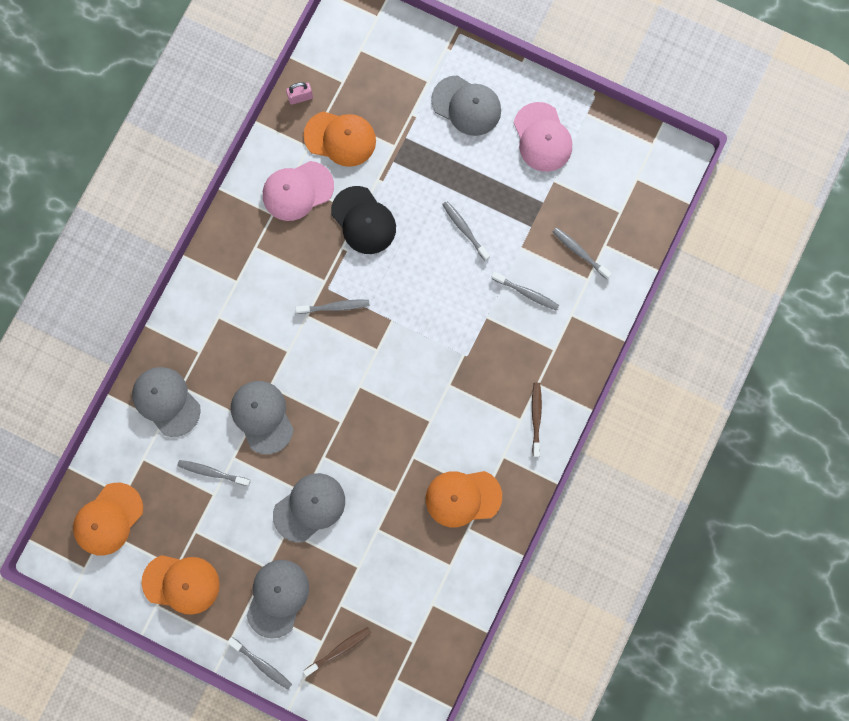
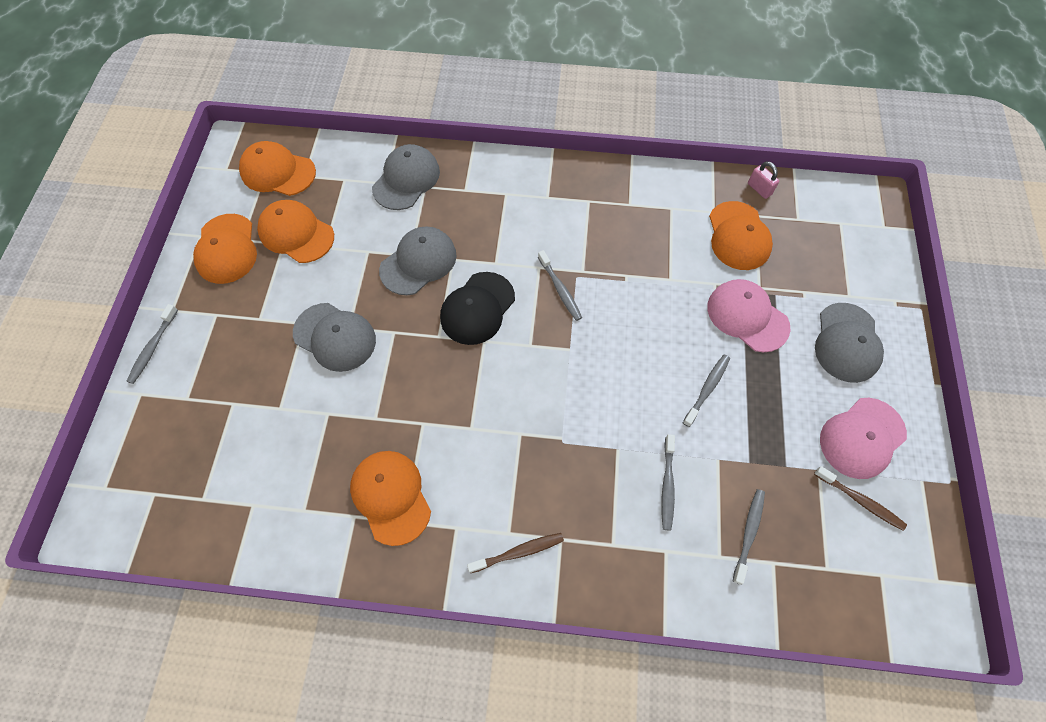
camera: 70 degrees right, 15 degrees down
grey toothbrush [177,460,251,486] -> none
grey cap [247,560,309,639] -> none
pink cap [263,161,334,221] -> pink cap moved to [707,279,791,352]
brown toothbrush [303,627,371,677] -> brown toothbrush moved to [814,466,907,531]
black cap [331,186,396,254] -> black cap moved to [440,272,515,345]
none -> orange cap [257,200,334,263]

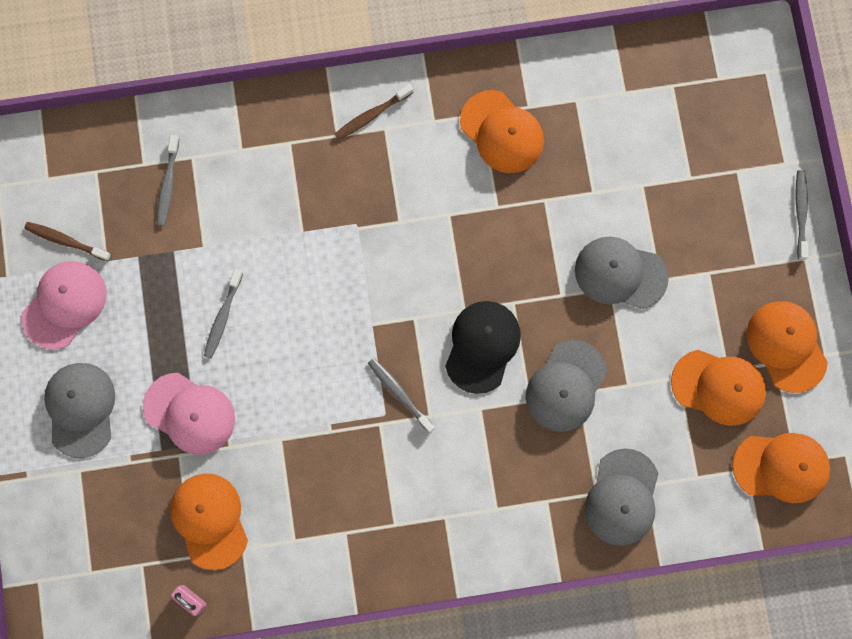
camera: 165 degrees right, 15 degrees up
grey toothbrush [661,434,675,531] -> none

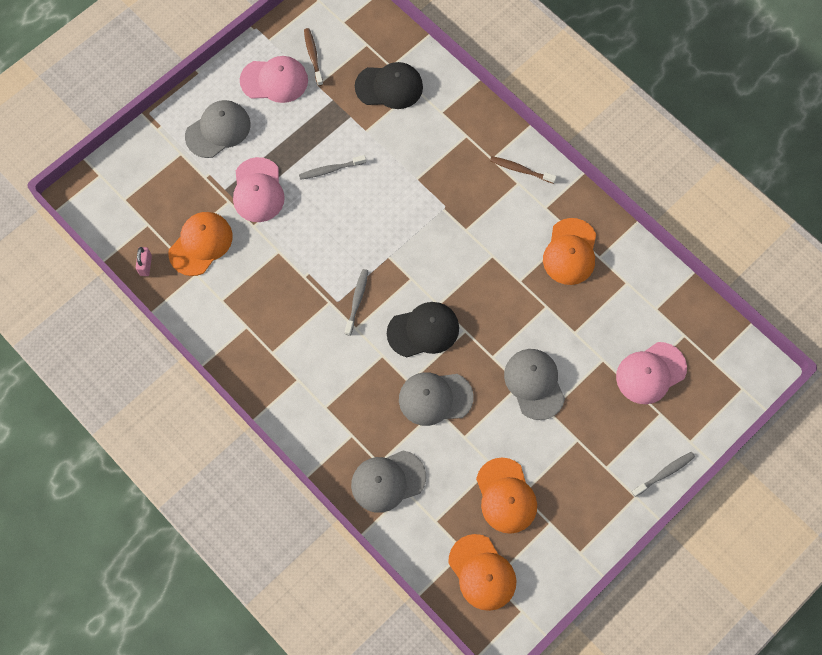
camera: 55 degrees right, 10 degrees down
grey toothbrush [157,135,179,226] -> black cap [355,62,423,109]
orange cap [747,301,828,393] -> none
none -> pink cap [616,342,687,404]

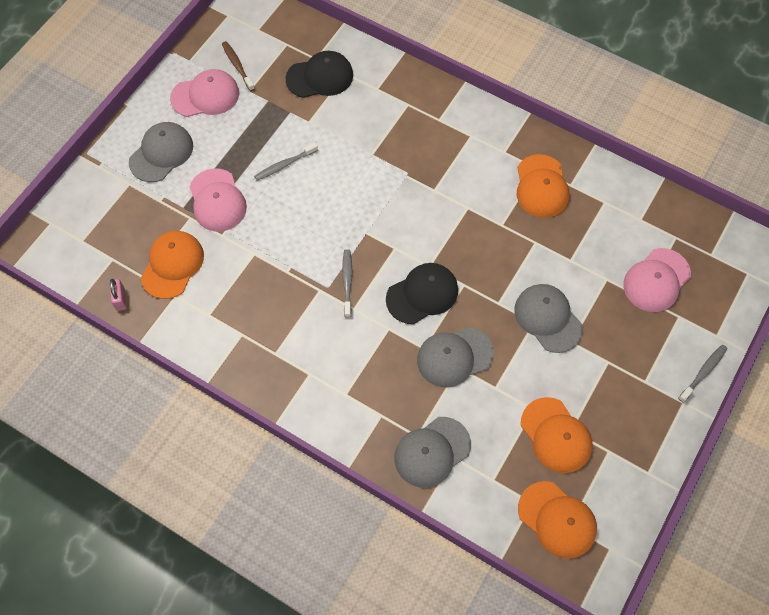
camera: 15 degrees left, 5 degrees down
brown toothbrush [490,156,557,184] -> none

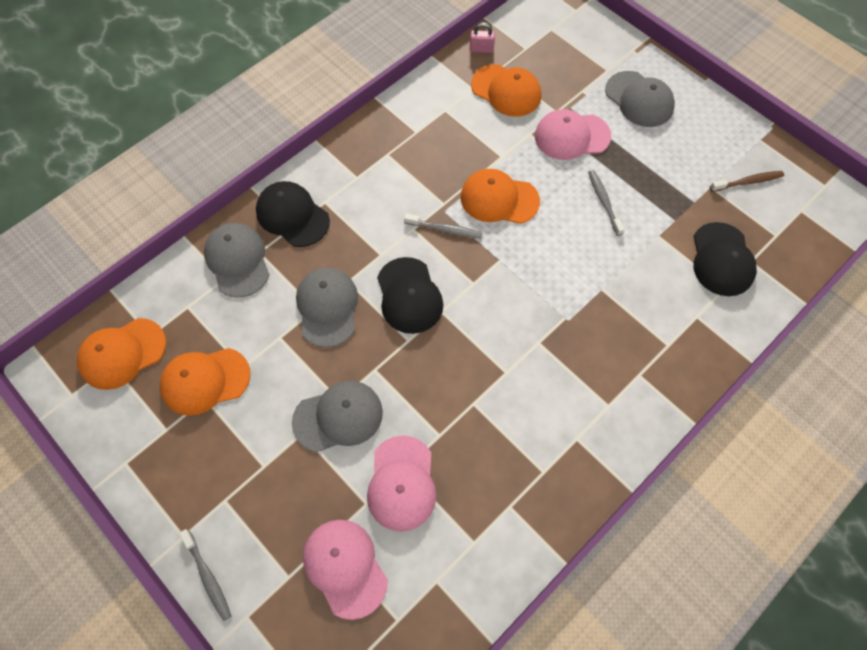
camera: 105 degrees right, 0 degrees up
pink cap [170,69,239,117] -> pink cap moved to [367,435,436,532]
orange cap [517,154,569,218] -> orange cap moved to [460,169,540,224]
none -> black cap [256,181,330,247]

